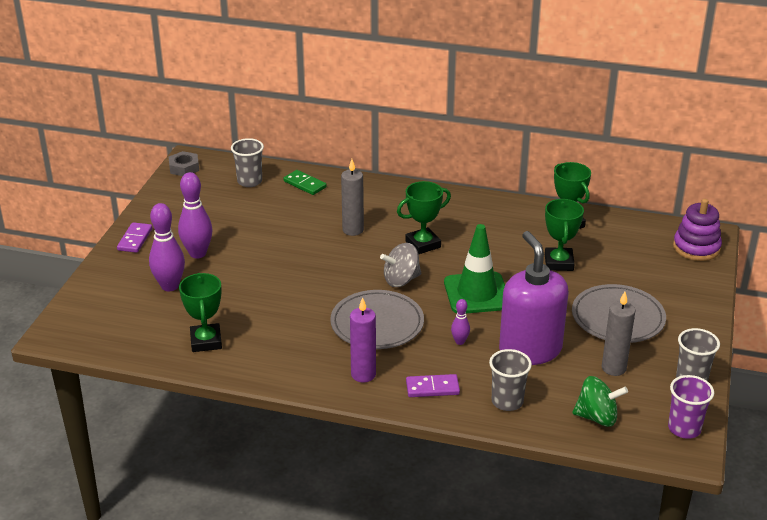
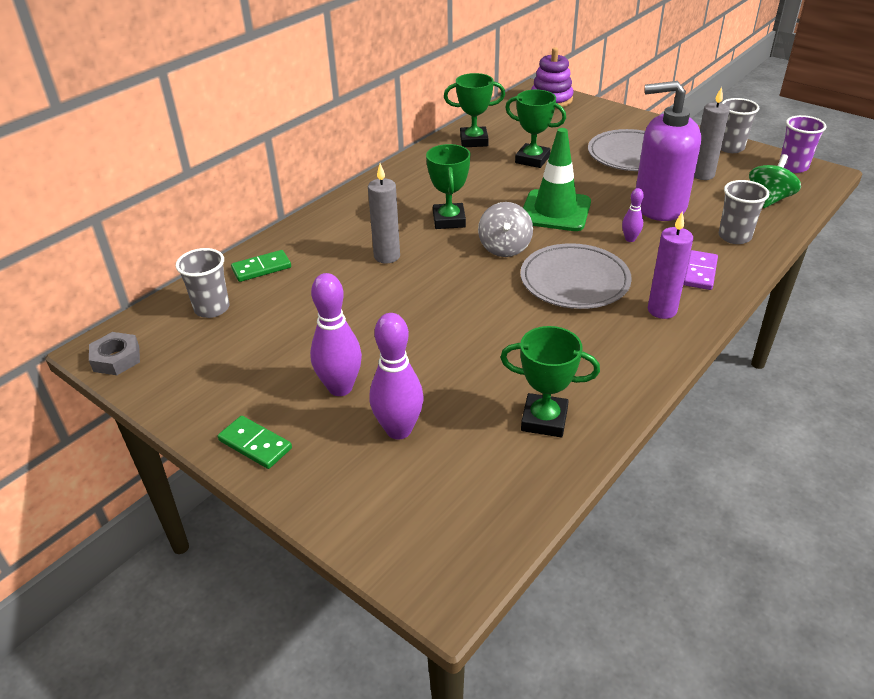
camera: 65 degrees left, 5 degrees up
purple domino [117,222,152,253] -> green domino [218,416,292,469]

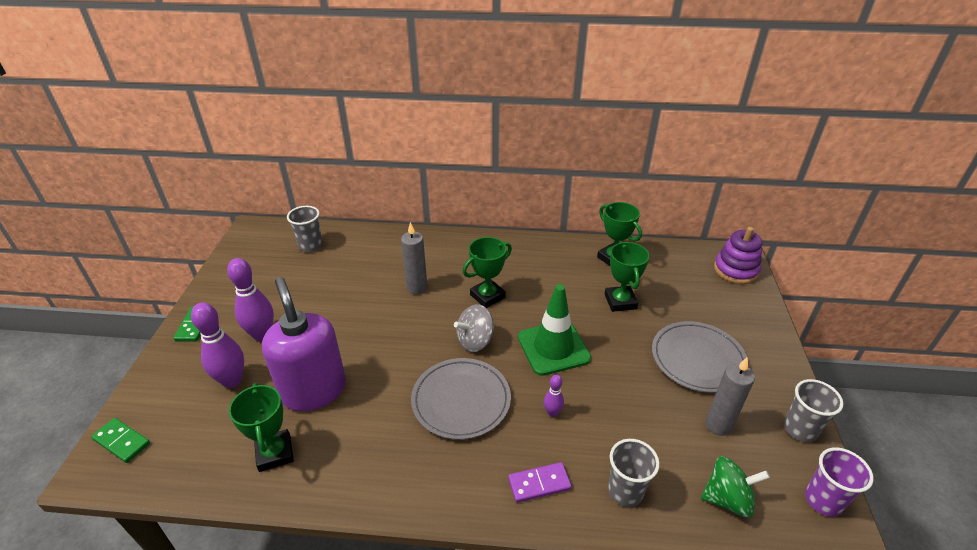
camera: 55 degrees right, 0 degrees up
grey nut [89,332,140,375] -> none
green domino [231,250,291,282] -> green domino moved to [91,418,150,463]
purple soap dispenser [636,81,701,221] -> purple soap dispenser moved to [262,277,346,411]
purple candle [648,212,693,319] -> none

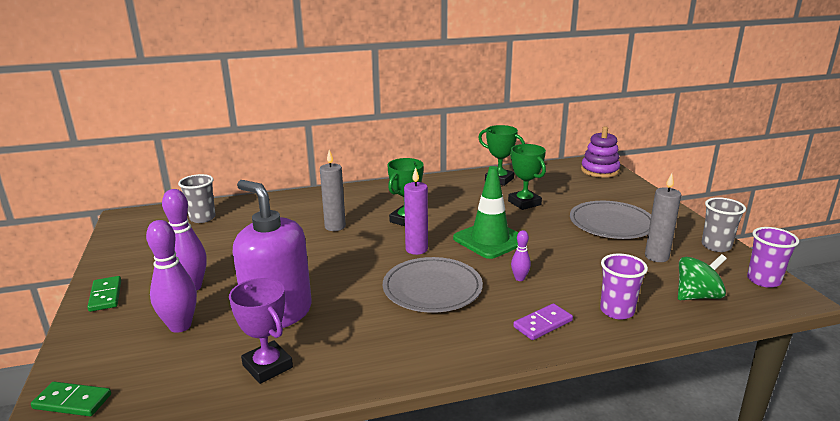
camera: 20 degrees left, 15 degrees down
green trophy [229,383,294,472] -> purple trophy [229,278,293,384]
grey spinning top [454,304,494,352] -> purple candle [404,167,428,255]
grey cup [608,439,660,507] -> purple cup [600,253,648,320]

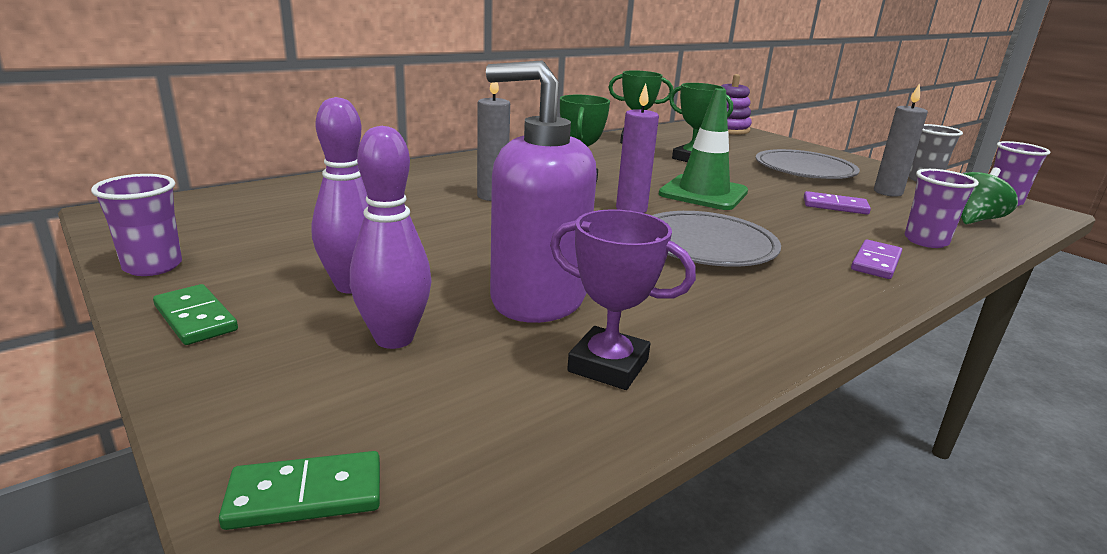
camera: 25 degrees left, 0 degrees up
grey cup [178,174,216,223] -> none
purple bowling pin [511,230,531,281] -> none
none -> purple cup [91,174,182,276]
none -> purple domino [804,191,871,215]

